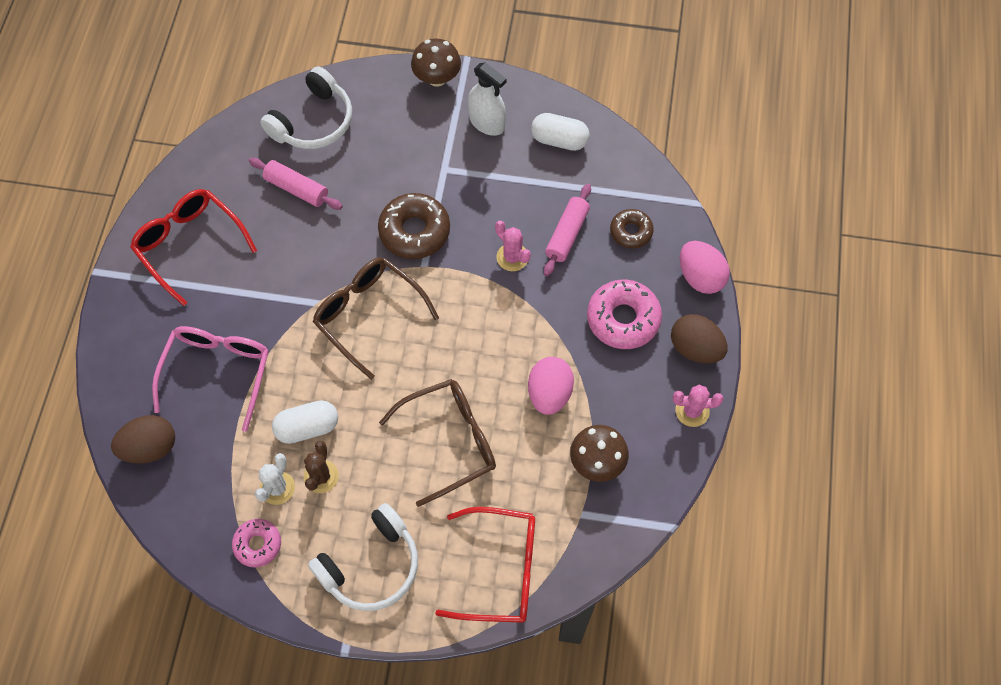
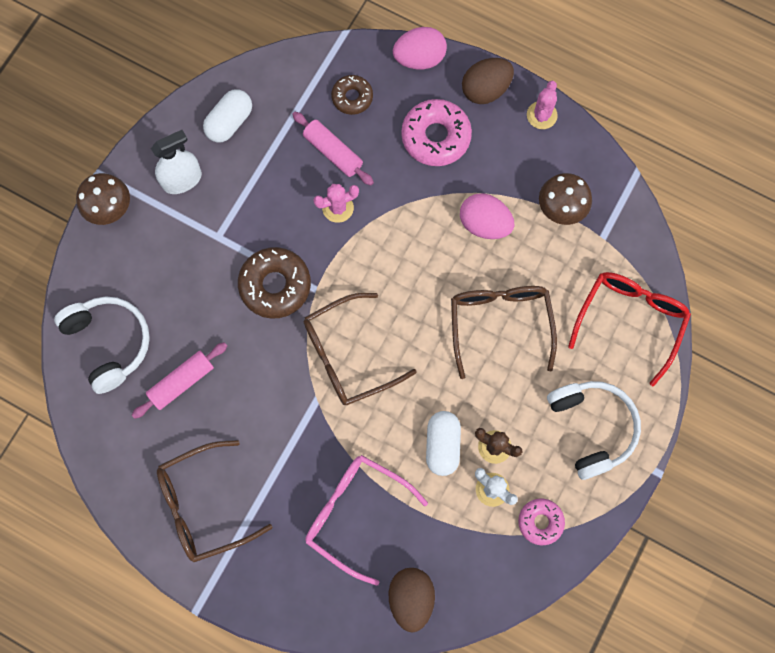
camera: 70 degrees left, 10 degrees up
red glasses [130,189,257,306] -> brown glasses [157,440,272,562]

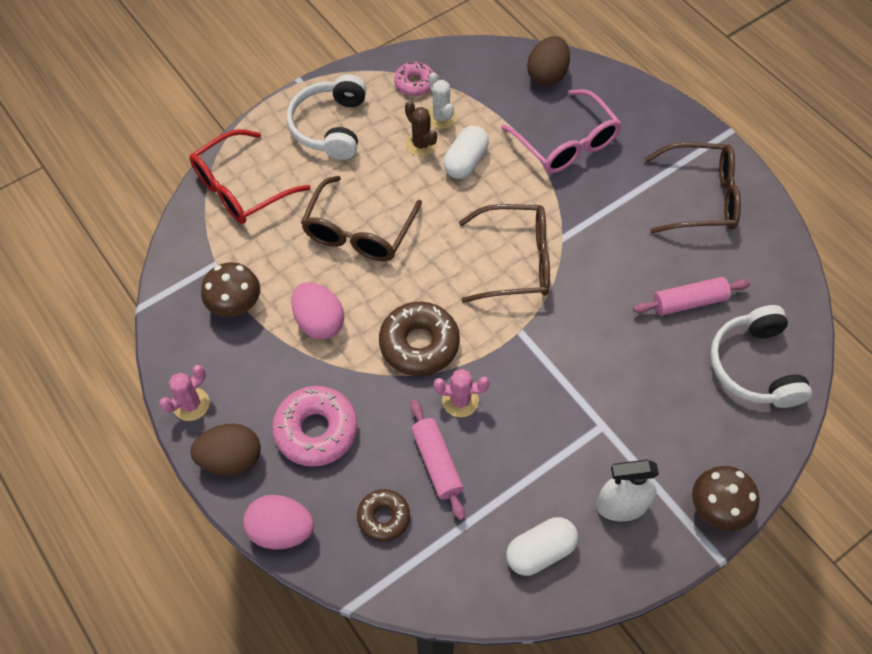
camera: 155 degrees left, 15 degrees down
brown donut [238,247,311,319] -> brown donut moved to [379,302,460,376]

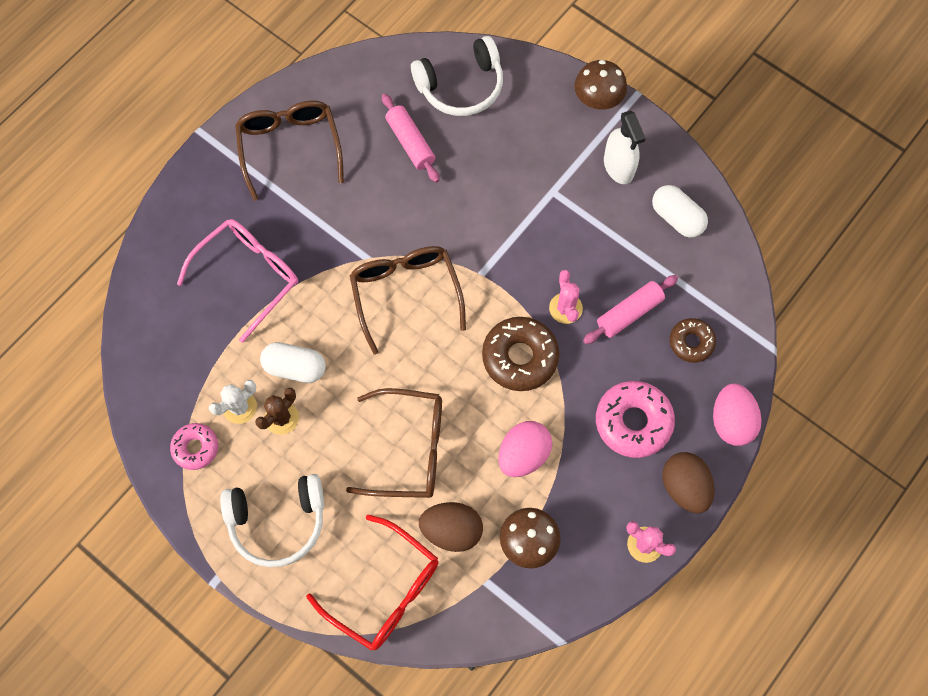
camera: 105 degrees left, 10 degrees up
brown egg [527,36,570,86] -> brown egg moved to [419,502,483,552]

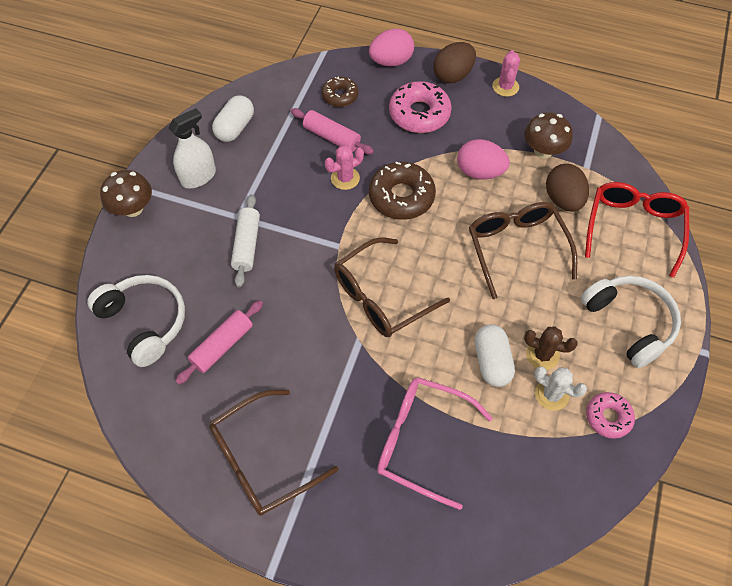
camera: 110 degrees left, 10 degrees down
none -> white rolling pin [231,194,260,288]

